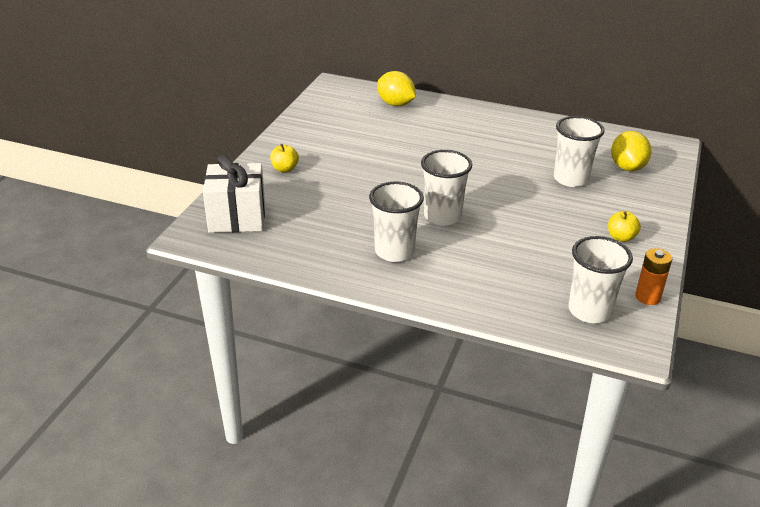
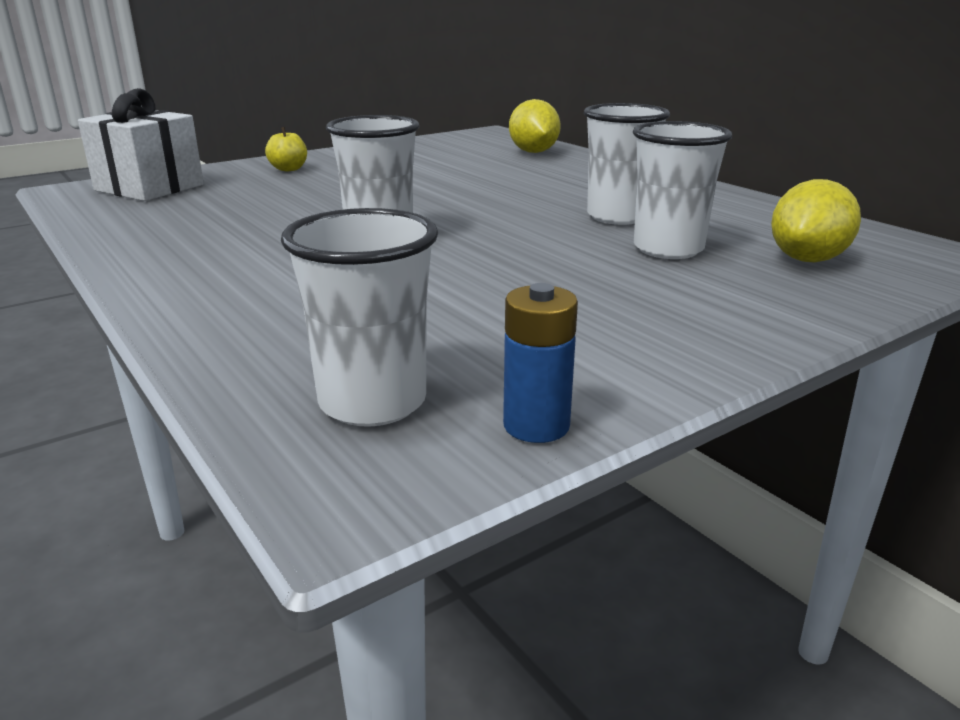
camera: 35 degrees right, 10 degrees down
white cup [369,182,424,262] -> white cup moved to [584,103,670,225]
yellow apple [608,211,641,242] -> none
orange battery [635,248,672,305] -> blue battery [503,283,578,443]

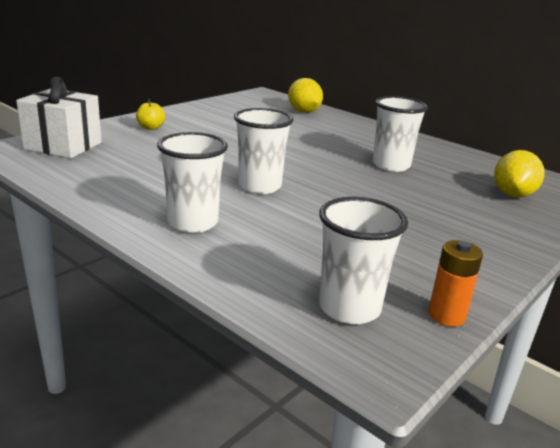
camera: 15 degrees left, 0 degrees up
blue battery [503,283,578,443] -> orange battery [428,240,483,327]
white cup [633,121,732,259] -> white cup moved to [157,132,228,233]

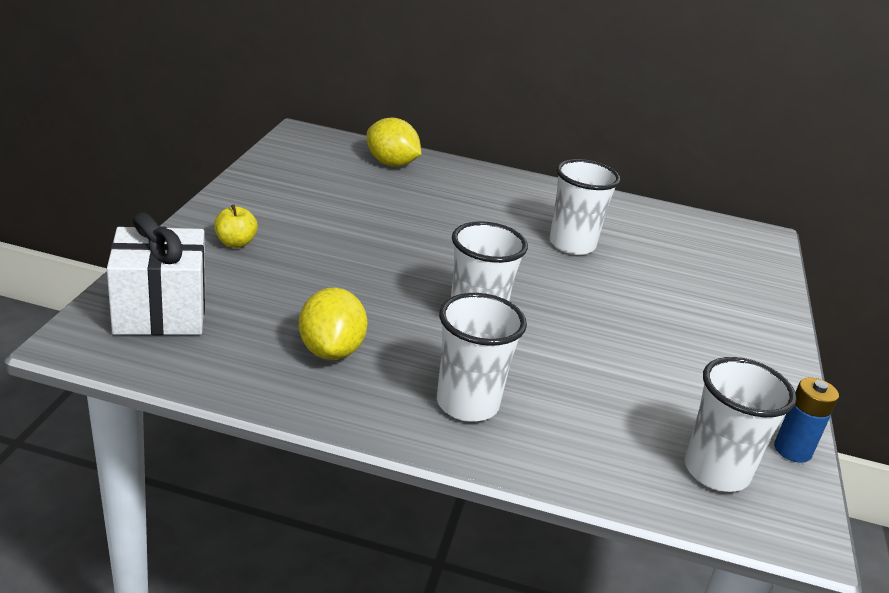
camera: 30 degrees left, 5 degrees up
orange battery [428,240,483,327] -> blue battery [774,377,839,463]
yellow lemon [494,150,545,197] -> yellow lemon moved to [299,287,368,360]

